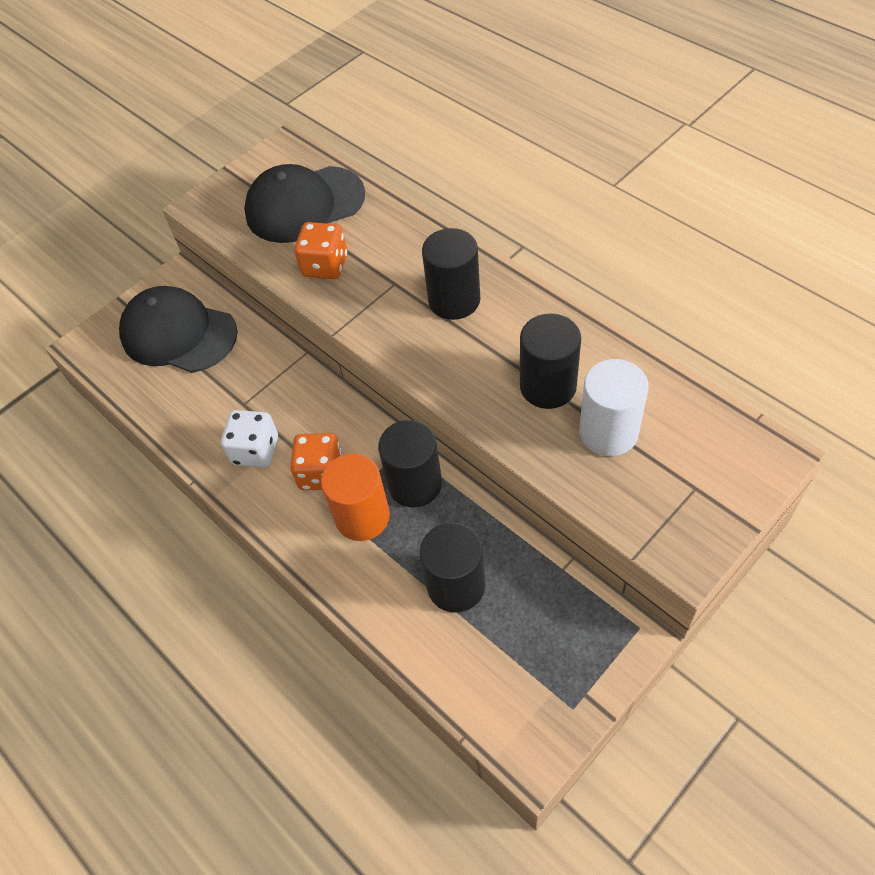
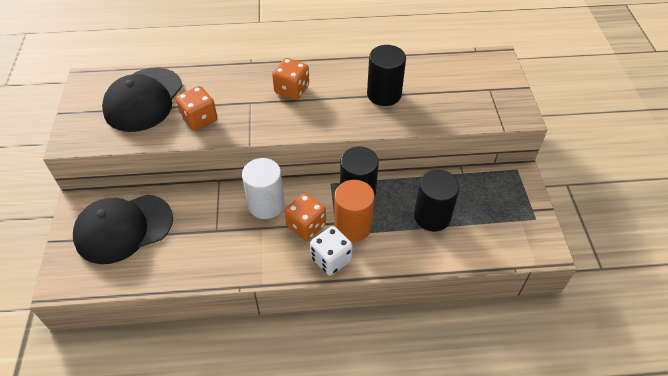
camera: 55 degrees left, 5 degrees down
white dice [221,410,278,467] -> white dice moved to [310,226,353,276]
black cylinder [422,228,480,320] -> orange dice [272,58,309,100]
white cylinder [579,359,649,456] -> white cylinder moved to [242,158,284,219]

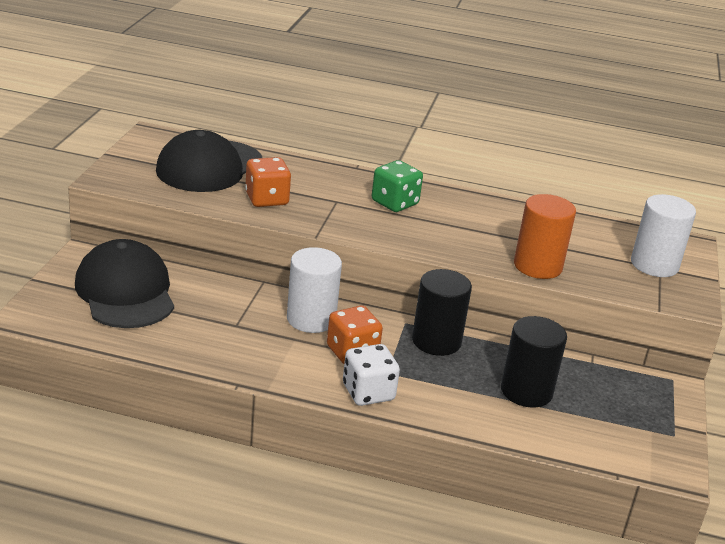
camera: 15 degrees right, 20 degrees down
black cap [73,194,173,264] -> black cap turned 75 degrees clockwise [75,239,174,328]
orange dice [272,58,309,100] -> green dice [372,160,423,212]
orange cylinder [334,180,375,242] -> orange cylinder moved to [514,194,576,279]
black cylinder [367,45,406,106] -> none
none -> white cylinder [631,194,696,277]

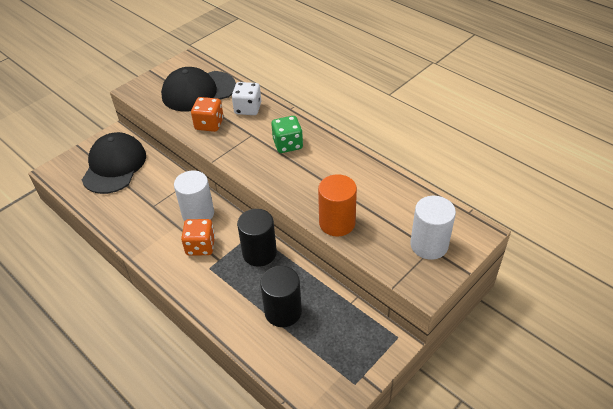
camera: 35 degrees right, 15 degrees up
white dice [343,344,400,406] -> white dice moved to [232,82,261,115]

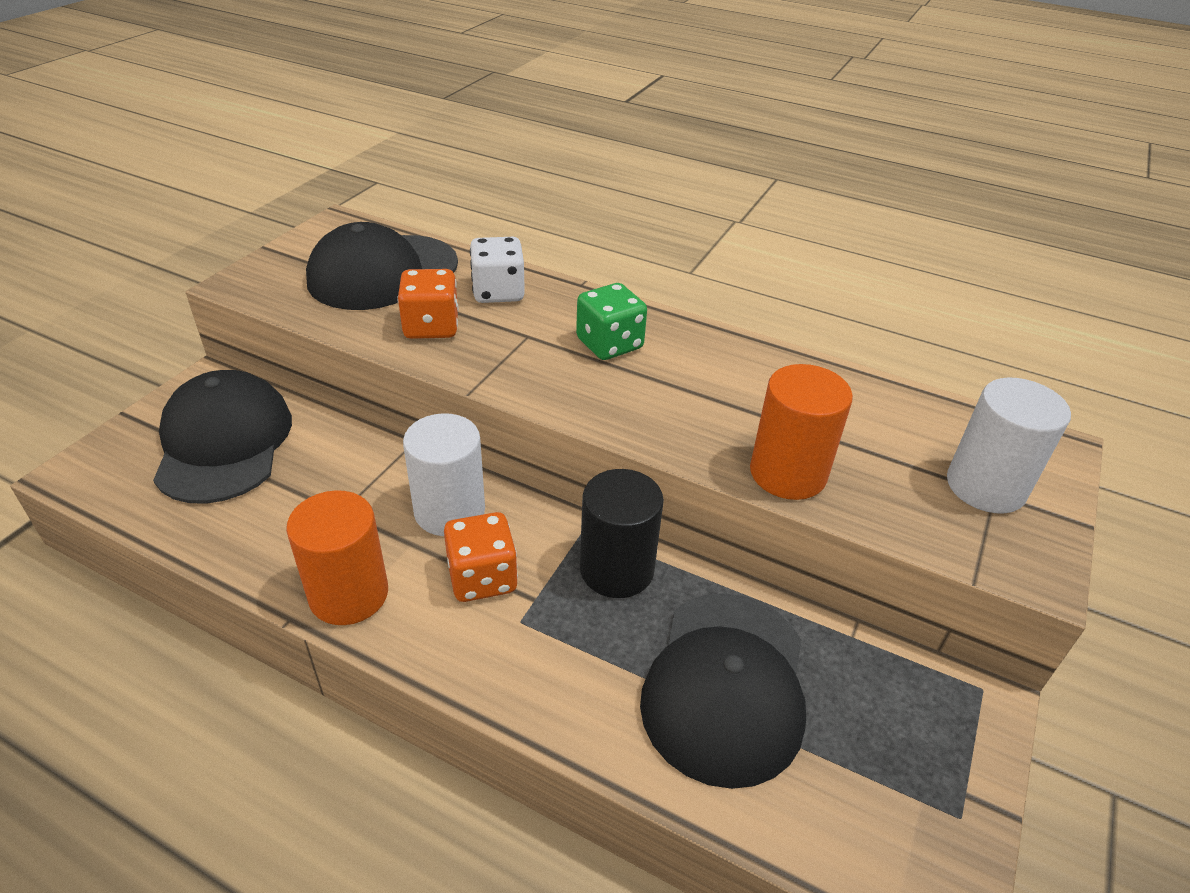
camera: 20 degrees left, 5 degrees down
black cylinder [260,266,302,327] -> black cap [640,593,806,789]
none -> orange cylinder [286,490,388,625]

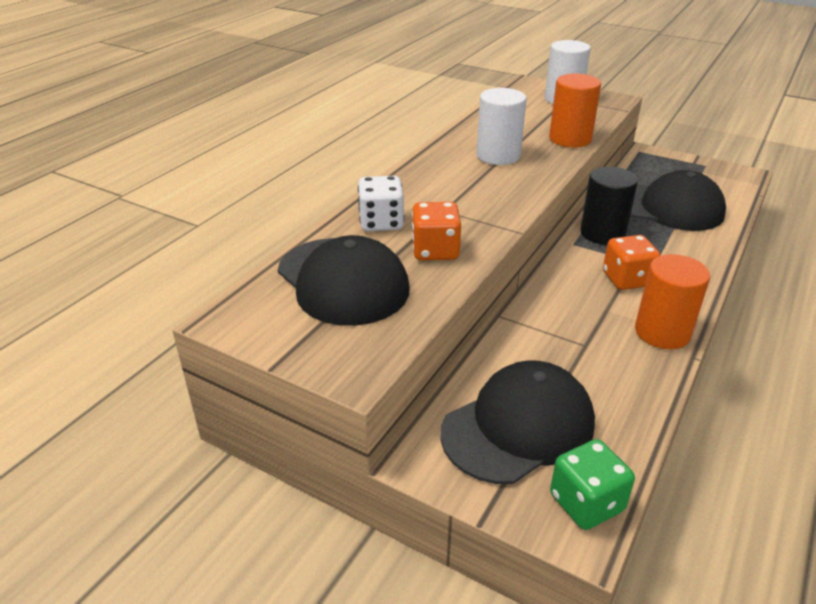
camera: 85 degrees left, 5 degrees down
black cap [153,370,292,504] -> black cap turned 150 degrees clockwise [440,360,595,484]
white cylinder [403,413,485,536] -> white cylinder moved to [476,88,527,165]
green dice [576,283,647,360] -> green dice moved to [550,439,635,530]

